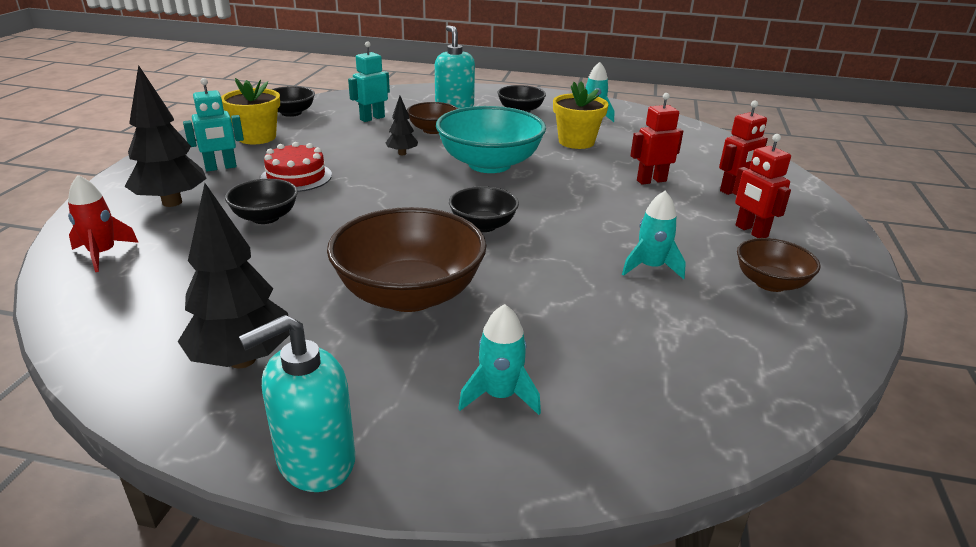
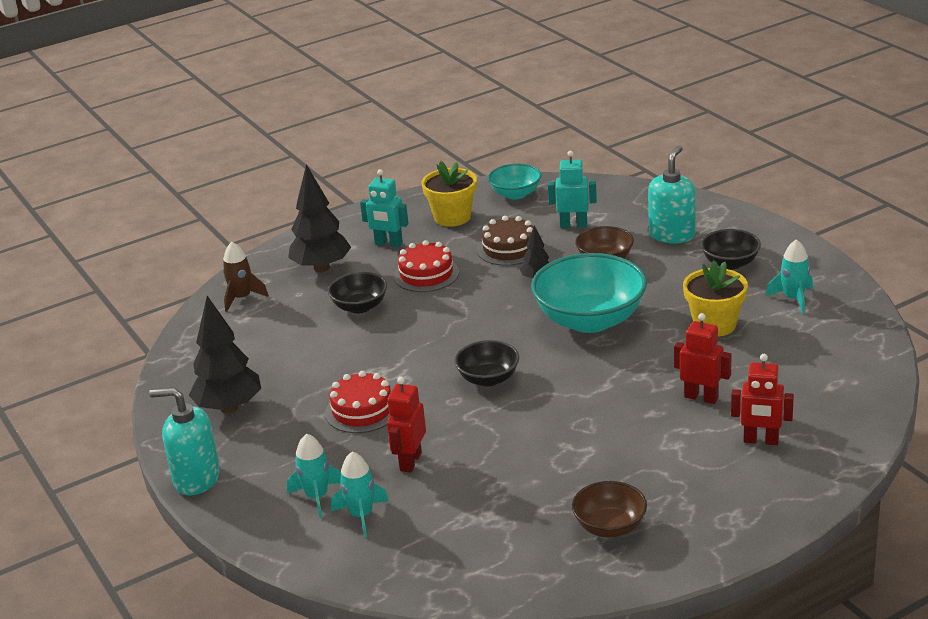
camera: 50 degrees right, 0 degrees up
red rocket [68,175,139,272] -> brown rocket [222,242,269,312]
black bowl [271,86,315,117] -> turquoise bowl [488,163,541,200]
brown bowl [327,207,486,312] -> red cake [325,371,391,433]
turquoise rocket [622,191,686,279] -> turquoise rocket moved to [331,451,389,537]
red robot [732,134,791,238] -> red robot moved to [387,377,426,473]
none -> brown cake [477,216,533,266]

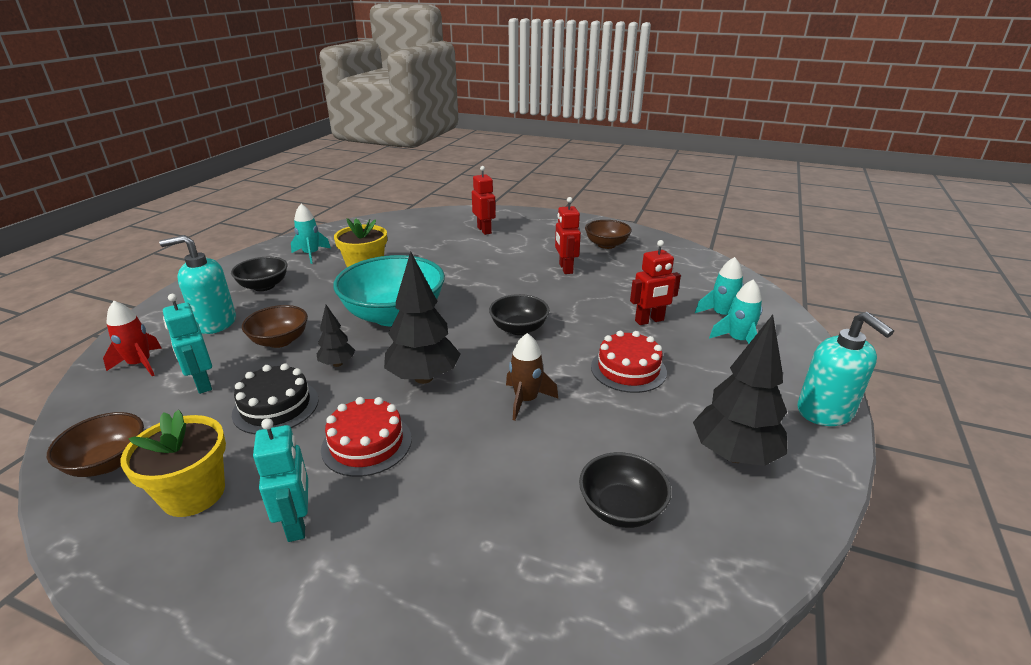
camera: 130 degrees left, 0 degrees up
brown rocket [222,242,269,312] -> brown rocket moved to [506,333,558,420]
black tree [288,164,351,272] -> black tree moved to [384,251,460,384]
black bowl [328,272,387,313] -> black bowl moved to [579,452,671,528]
brown cake [477,216,533,266] -> black cake [232,363,319,434]
turquoise bowl [488,163,541,200] -> brown bowl [47,412,144,477]
red robot [674,313,732,404] -> red robot moved to [555,197,581,274]
none -> red rocket [103,301,161,376]

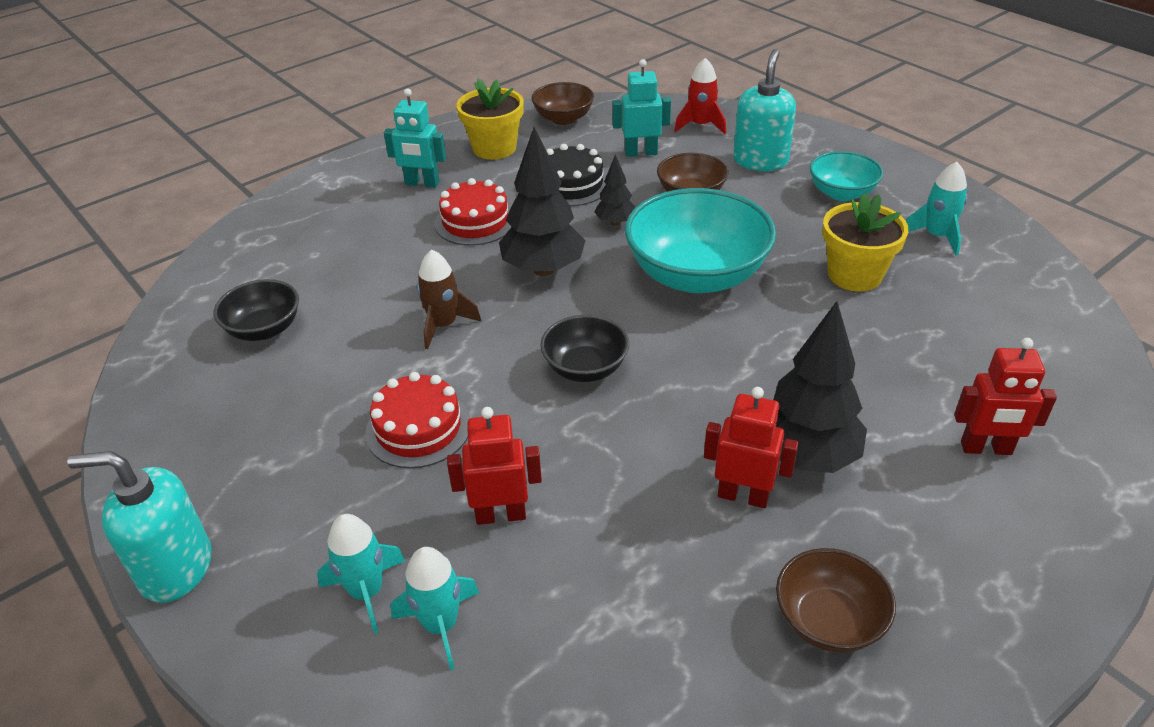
camera: 120 degrees right, 10 degrees up
black bowl [231,257,288,291] -> turquoise bowl [810,151,883,201]
red robot [630,240,681,325] -> red robot turned 75 degrees clockwise [447,407,542,525]
black tree [693,315,788,466] -> black tree moved to [773,301,867,473]

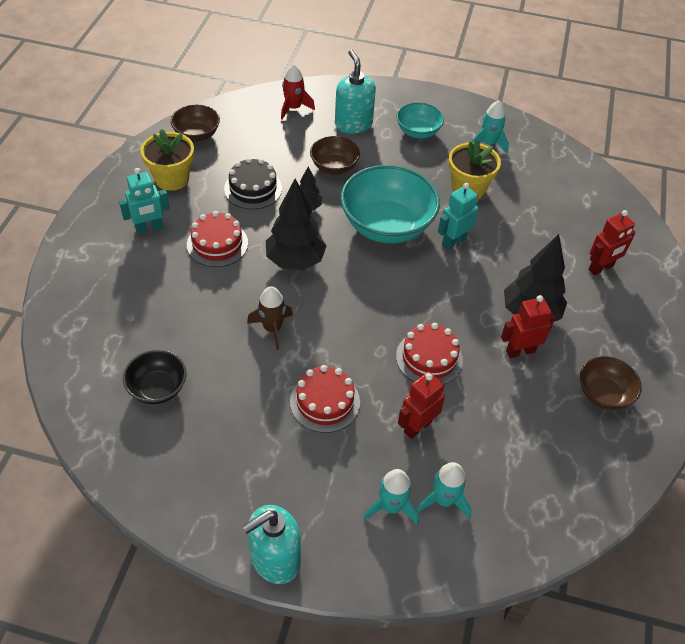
camera: 40 degrees left, 10 degrees up
black bowl [540,315,629,382] -> none
turquoise robot [613,59,671,157] -> turquoise robot moved to [438,183,478,250]
none -> red cake [396,323,463,384]

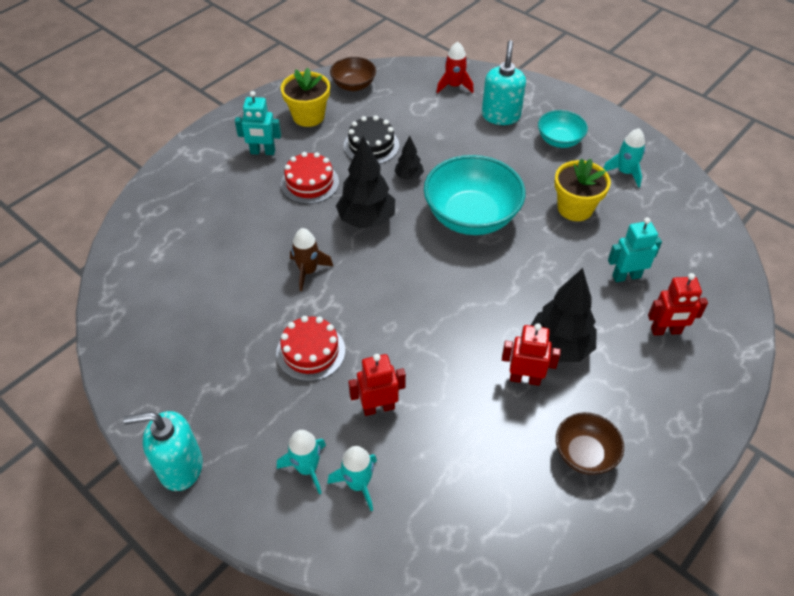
camera: 30 degrees right, 0 degrees up
black bowl [123,350,186,404] -> none
brown bowl [310,136,360,175] -> none
red cake [396,323,463,384] -> none
turquoise robot [438,183,478,250] -> turquoise robot moved to [608,217,662,282]

